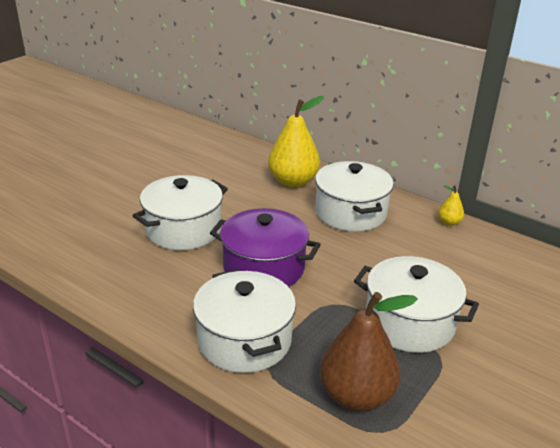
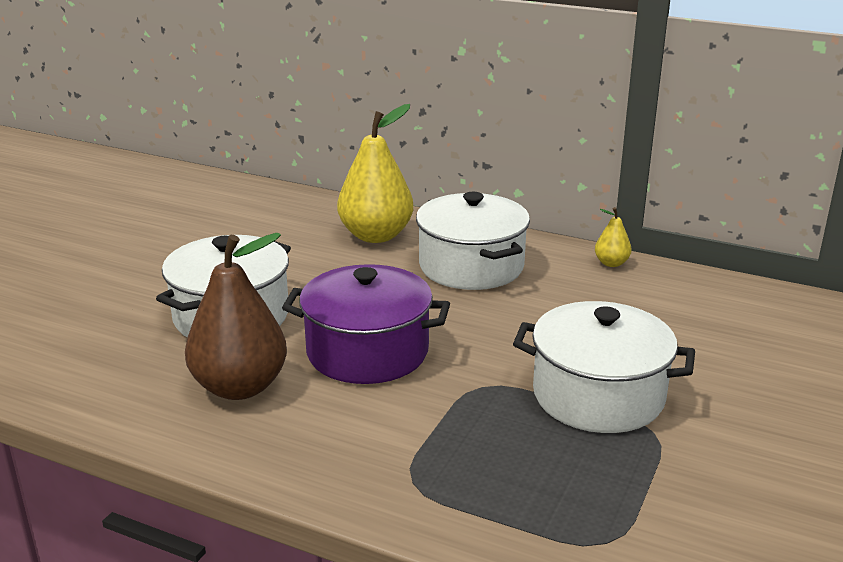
camera: 10 degrees left, 5 degrees down
white pot [193,269,296,373] -> none
brown pear [320,292,418,411] -> brown pear moved to [185,233,287,400]

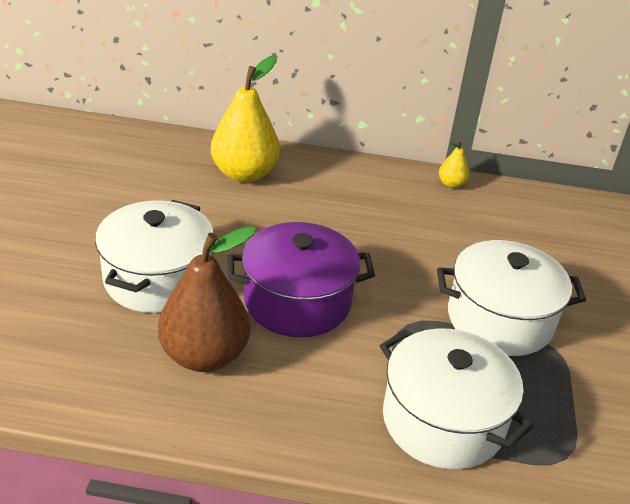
camera: 20 degrees left, 10 degrees up
white pot [416,192,530,290] -> white pot moved to [380,328,533,469]

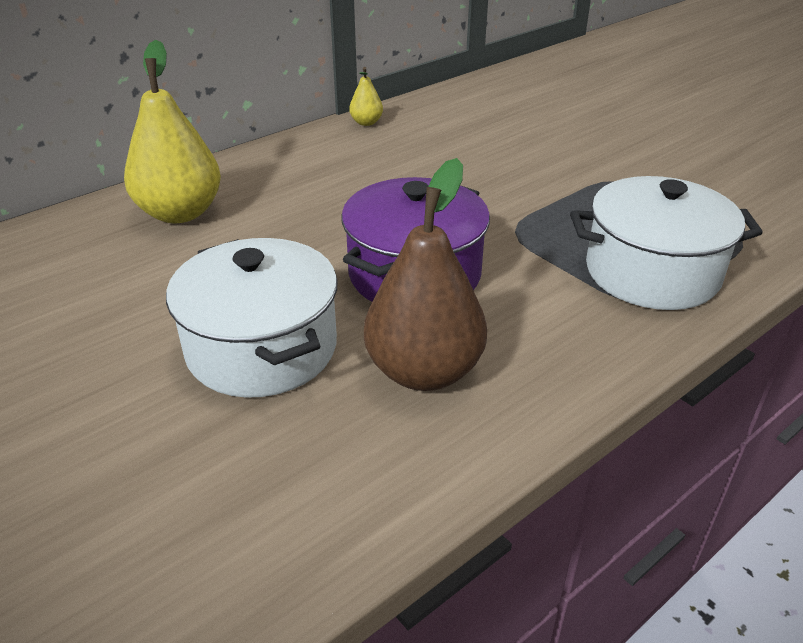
camera: 45 degrees left, 0 degrees up
white pot [437,240,586,356] -> none

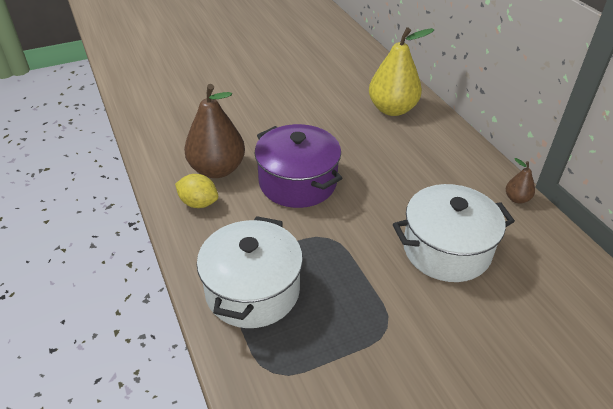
camera: 105 degrees right, 5 degrees up
white pot [166,238,338,398] -> white pot moved to [393,184,515,282]
yellow pear [349,67,383,126] -> brown pear [506,158,535,204]
none -> yellow lemon [175,174,218,208]

